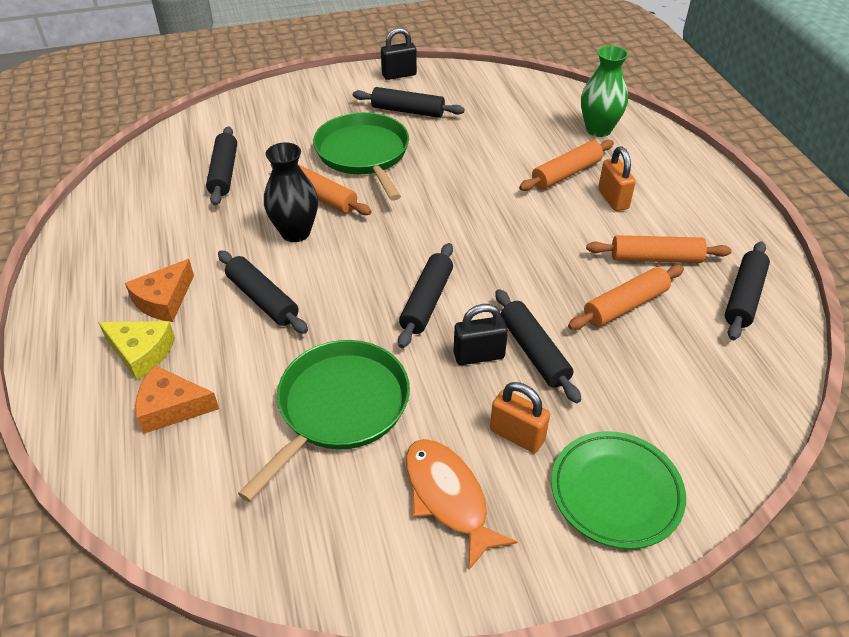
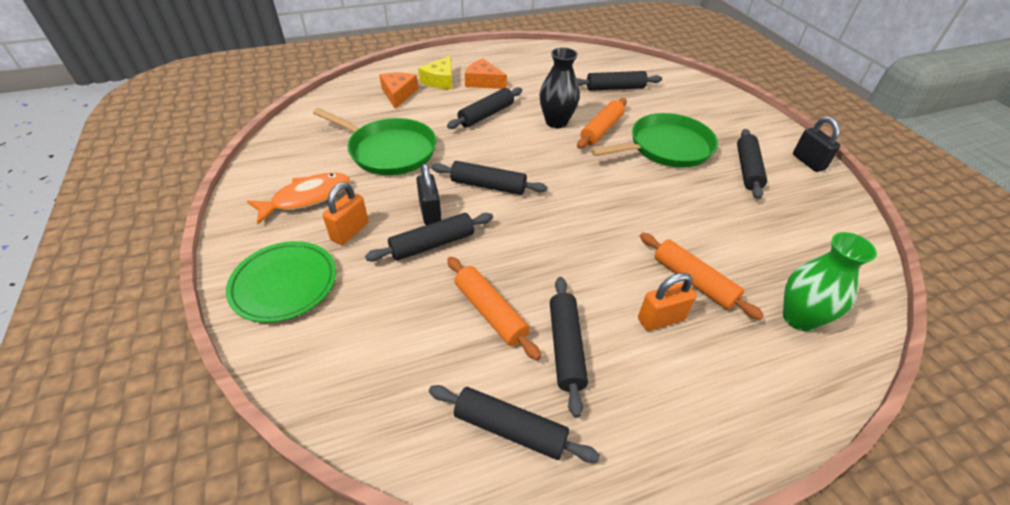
camera: 85 degrees right, 0 degrees up
orange rolling pin [586,235,732,263] -> black rolling pin [550,277,588,418]

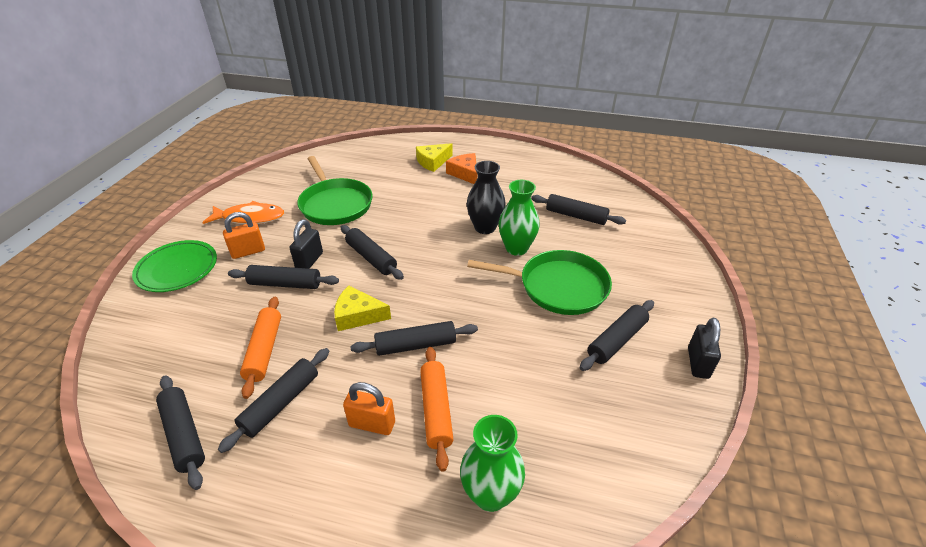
camera: 35 degrees right, 5 degrees down
orange cheese [379,73,418,109] -> none
black rolling pin [447,87,522,129] -> black rolling pin moved to [351,321,478,356]
orange rolling pin [577,98,627,149] -> green vase [498,180,540,256]
none -> yellow cheese [334,286,391,331]

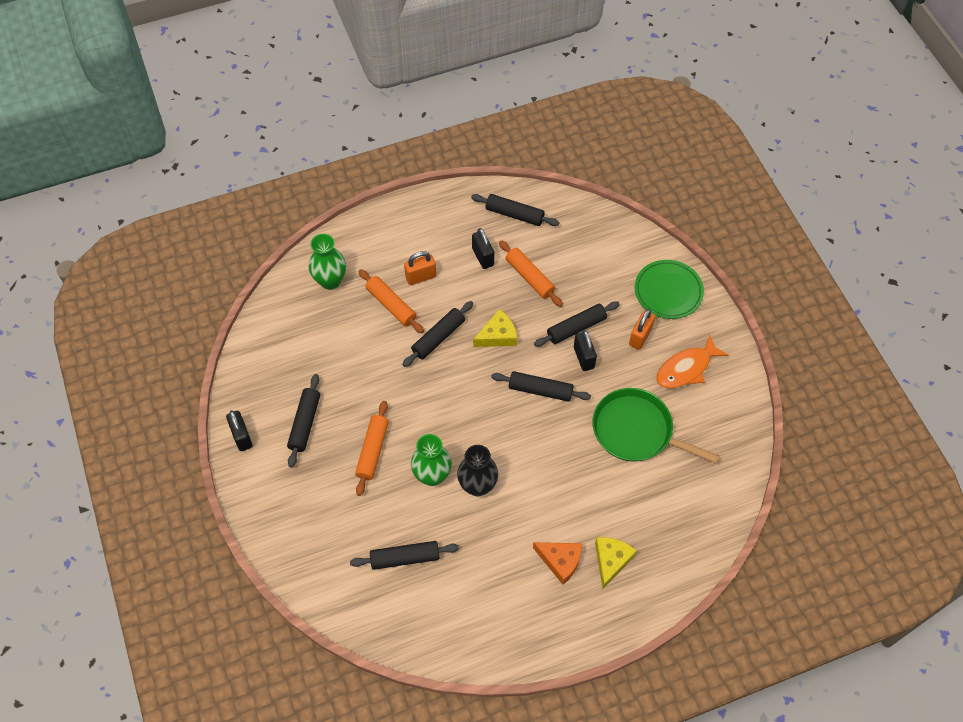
camera: 145 degrees right, 20 degrees up
black rolling pin [218,348,329,453] -> black padlock [472,228,494,269]
green pan [467,250,612,315] -> orange rolling pin [355,401,389,496]

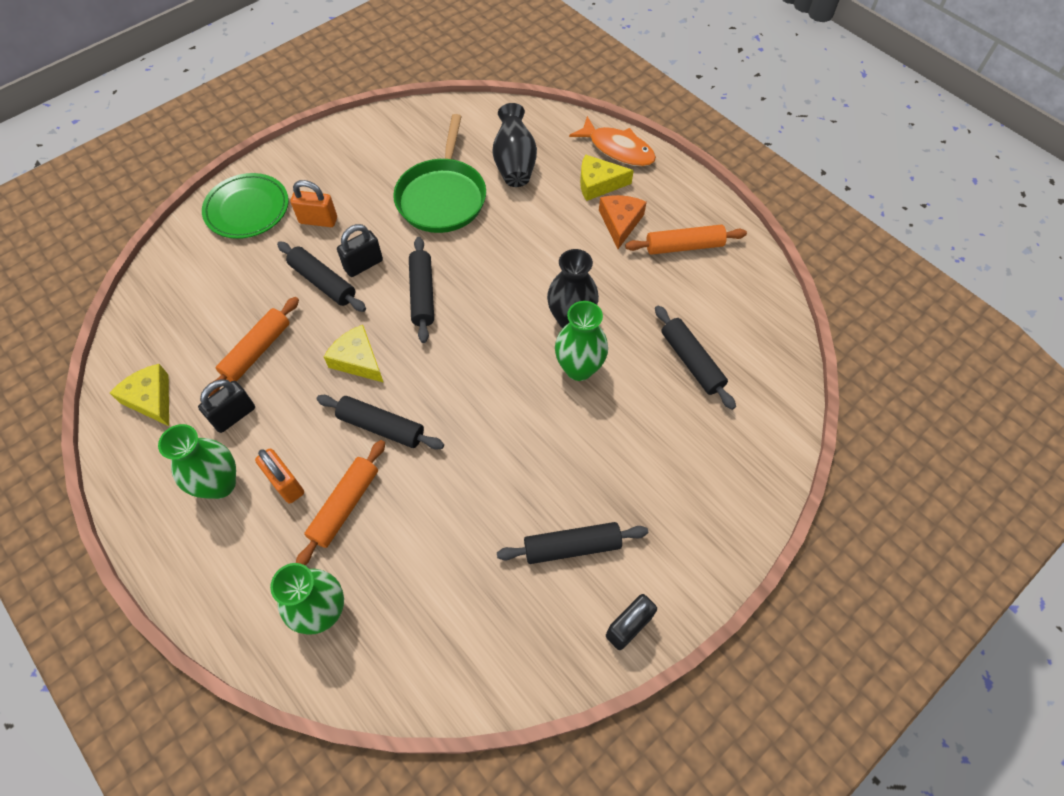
camera: 110 degrees left, 0 degrees up
orange rolling pin [355,401,389,496] -> orange rolling pin moved to [625,225,747,255]
black rolling pin [471,194,559,226] -> yellow cheese [110,364,169,426]
orange fish [656,335,729,388] -> orange fish moved to [569,116,656,167]
none -> green vase [158,424,236,499]
none -> black vase [492,103,537,187]

